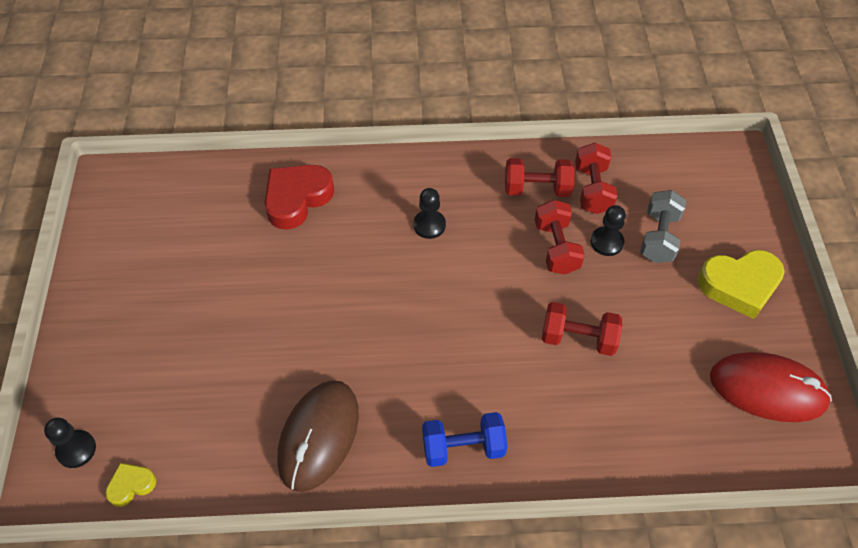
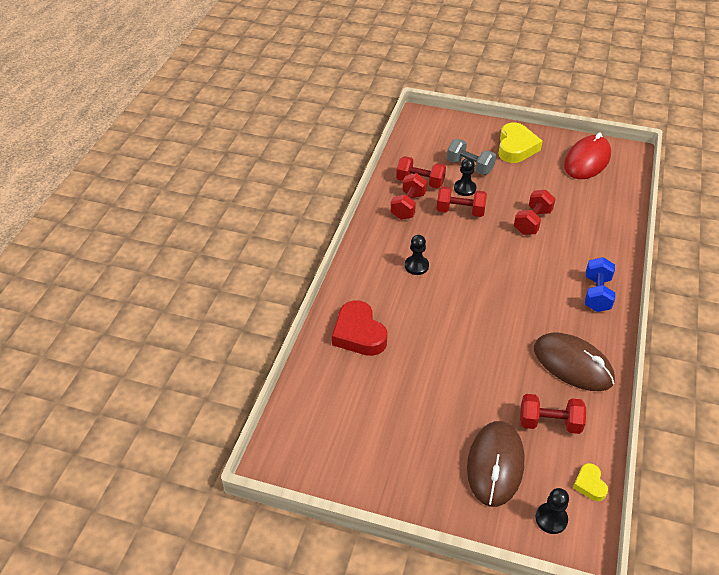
camera: 70 degrees left, 10 degrees down
none -> brown mouse [467,421,525,507]
none -> red dumbbell [520,394,586,434]

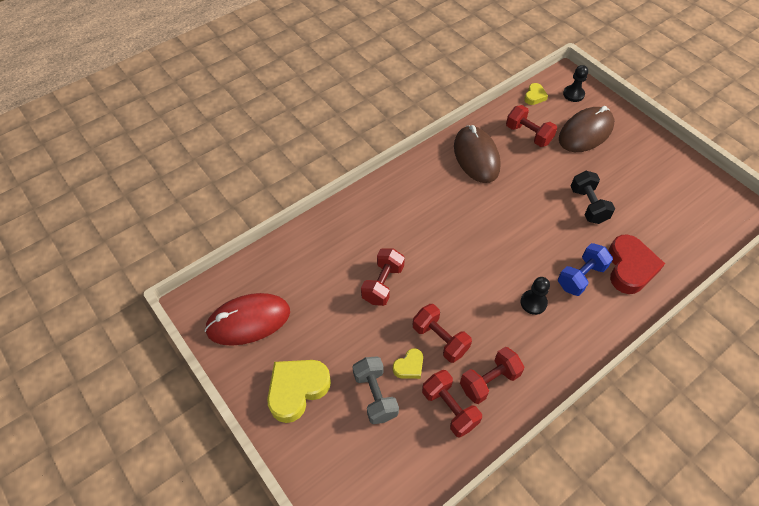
camera: 145 degrees left, 10 degrees up
black pawn [454,158,476,196] -> yellow heart [393,348,423,379]
red dumbbell [514,190,555,235] -> red dumbbell turned 45 degrees counterclockwise [361,248,405,306]
blue dumbbell [585,257,615,312] -> blue dumbbell moved to [558,243,613,296]
none -> black dumbbell [570,171,615,224]

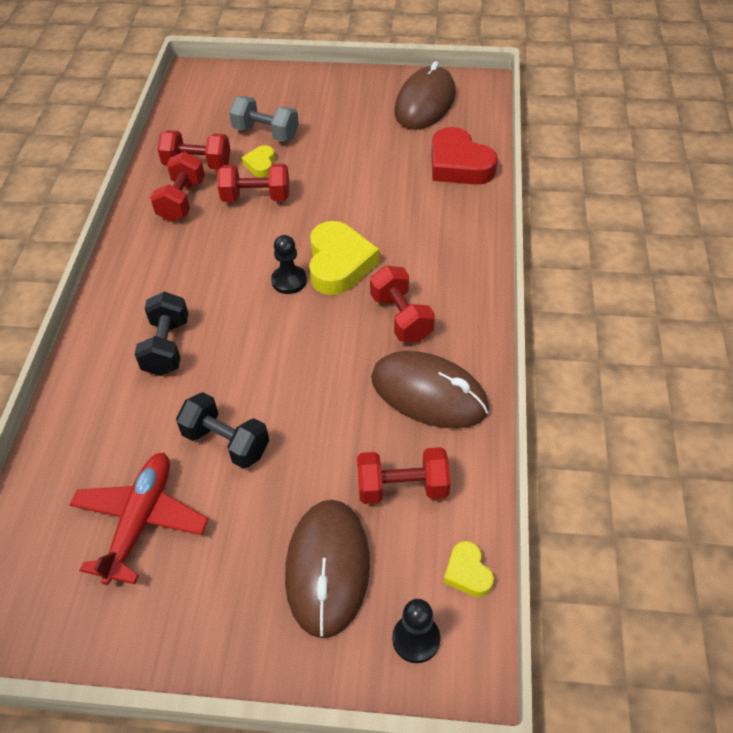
camera: 135 degrees right, 5 degrees down
red mouse [205,293,290,346] -> brown mouse [394,61,456,130]
yellow heart [267,360,331,423] -> yellow heart moved to [309,221,379,295]
red dumbbell [361,248,405,306] -> red dumbbell moved to [370,266,435,342]
black pawn [520,277,550,315] -> black pawn moved to [271,235,307,294]
blue dumbbell [558,243,613,296] -> black dumbbell [135,291,188,376]
red heart [608,235,665,294] -> red heart moved to [431,127,498,185]
none -> red plane [69,453,209,585]

